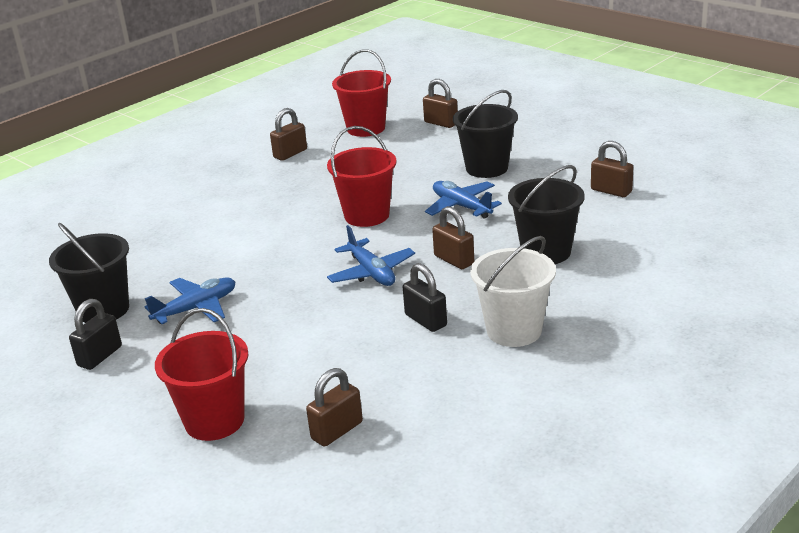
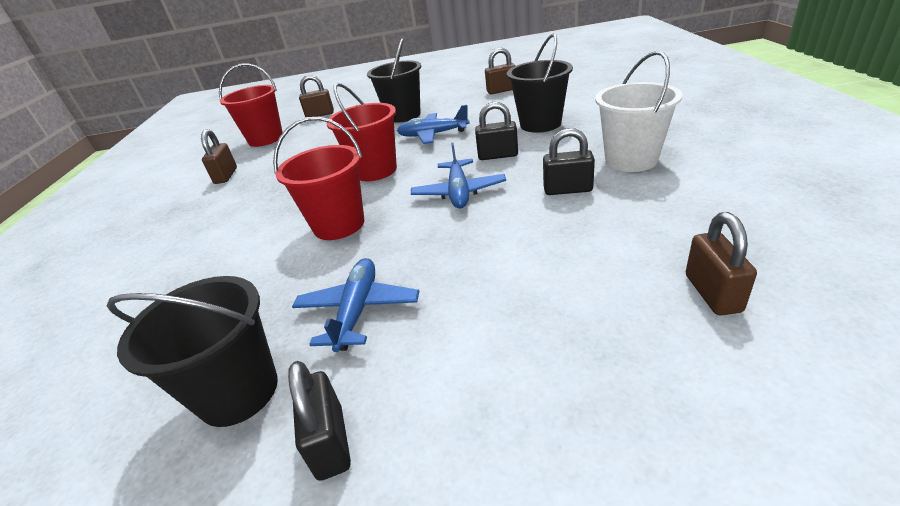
camera: 45 degrees left, 5 degrees up
red bucket [155,308,248,441] -> red bucket moved to [273,117,364,240]
blue plane [327,225,415,286] -> blue plane turned 75 degrees clockwise [411,143,506,208]
brown padlock [432,206,474,269] -> black padlock [475,102,518,160]

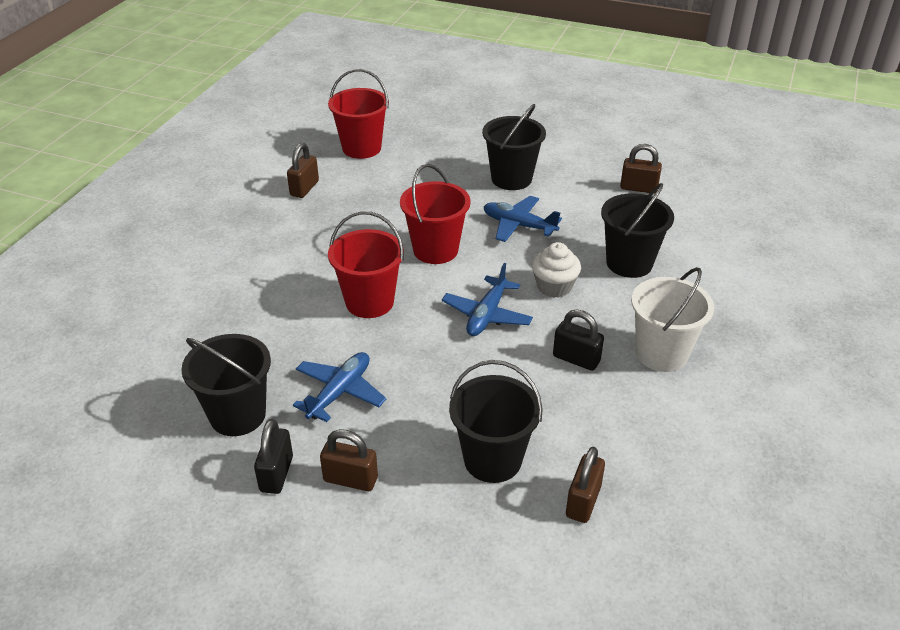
camera: 20 degrees right, 5 degrees up
brown padlock [299,75,334,117] -> brown padlock moved to [320,429,378,491]
black padlock [475,102,518,160] -> white cupcake [532,242,581,298]
none -> black bucket [449,360,543,483]

